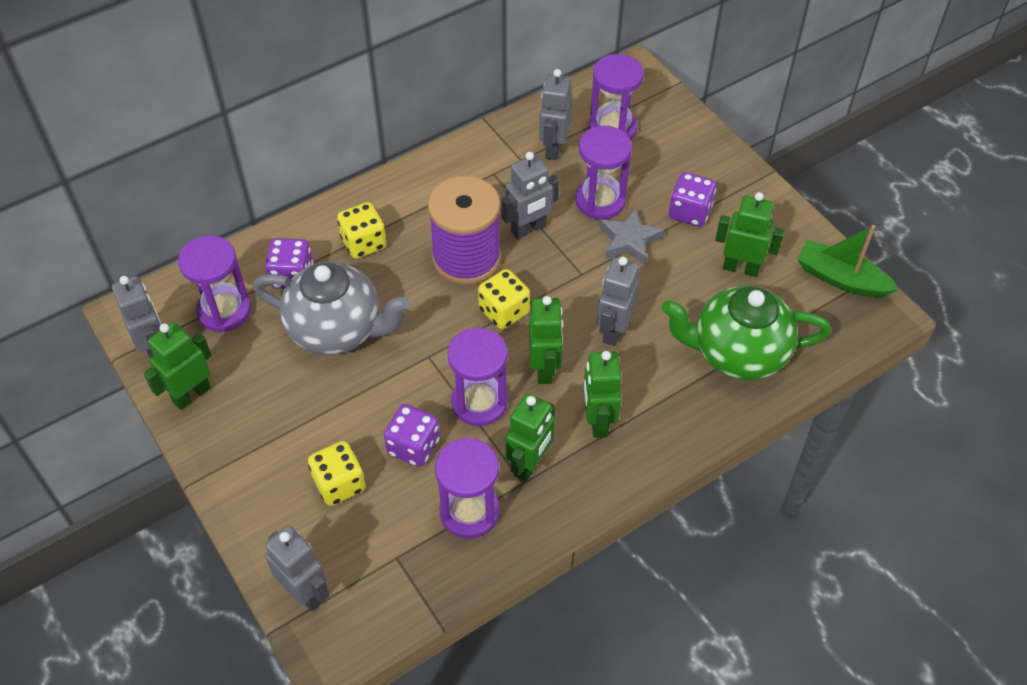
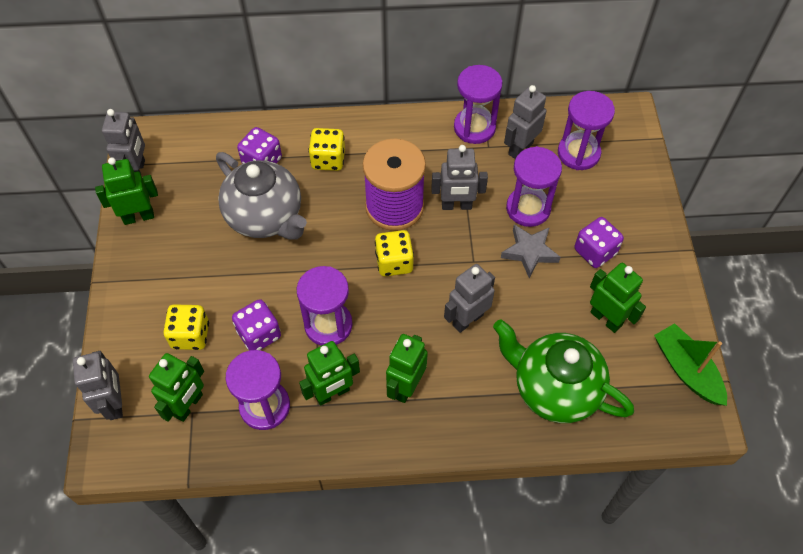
camera: 30 degrees right, 5 degrees up
purple hourglass [178,235,251,332] -> purple hourglass moved to [454,65,503,144]
green robot [529,296,563,384] -> green robot moved to [149,353,204,422]

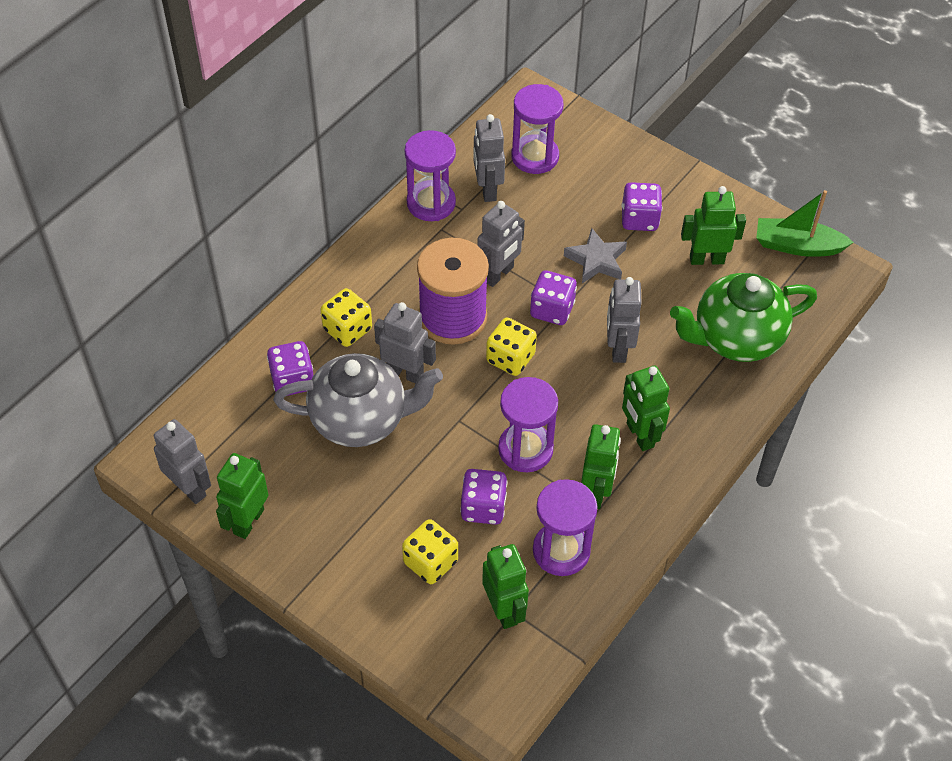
camera: 50 degrees left, 5 degrees down
grey robot [73,351,123,420] -> grey robot moved to [374,302,436,384]
purple hourglass [506,146,562,227] -> none
none -> purple dice [530,270,577,325]

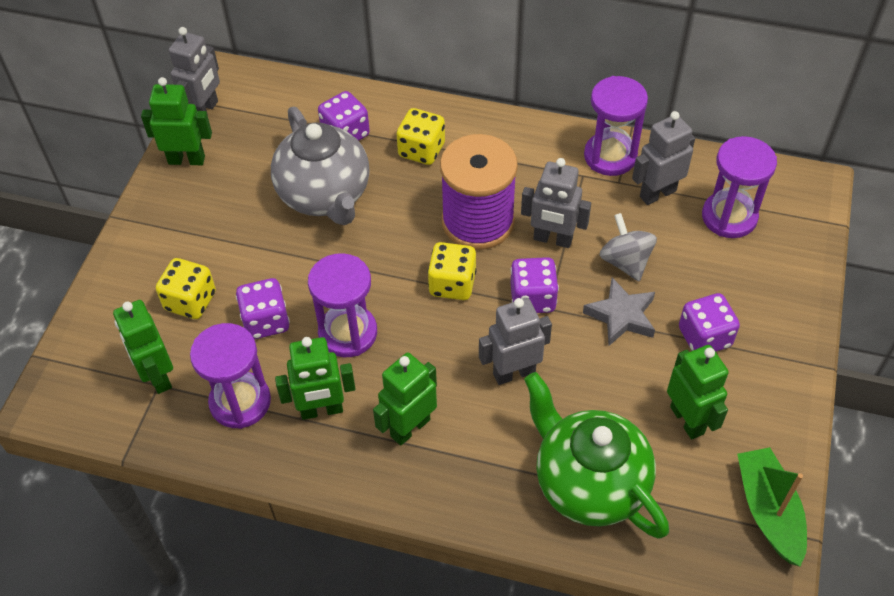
camera: 70 degrees right, 0 degrees up
grey robot [374,302,436,384] -> none
green robot [482,544,529,629] -> green robot turned 105 degrees clockwise [113,300,173,394]
none -> grey spinning top [600,213,657,281]

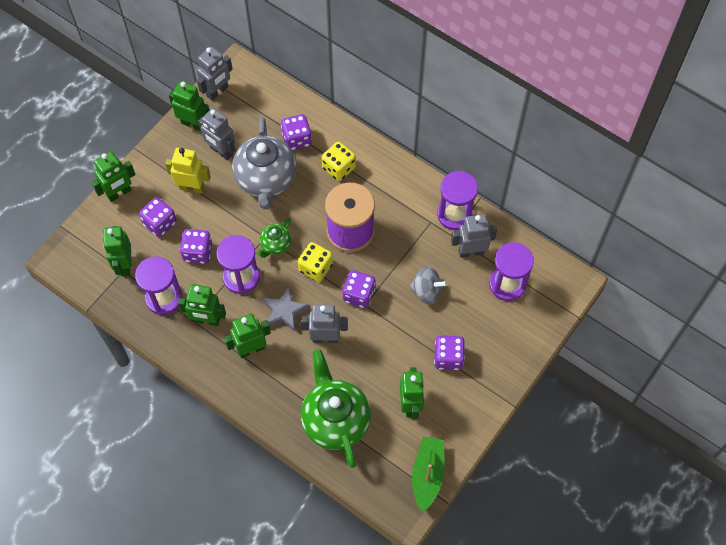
camera: 20 degrees right, 10 degrees up
yellow dice [156,258,216,319] -> purple dice [139,197,177,237]
grey robot [521,158,591,248] -> grey robot moved to [198,108,235,160]
grey star [583,278,655,346] -> grey star moved to [263,286,309,332]
grey spinning top [600,213,657,281] -> grey spinning top turned 105 degrees clockwise [409,266,448,304]
none -> green robot [92,151,135,202]
none -> yellow robot [165,148,211,194]
none -> green teapot [257,218,291,258]

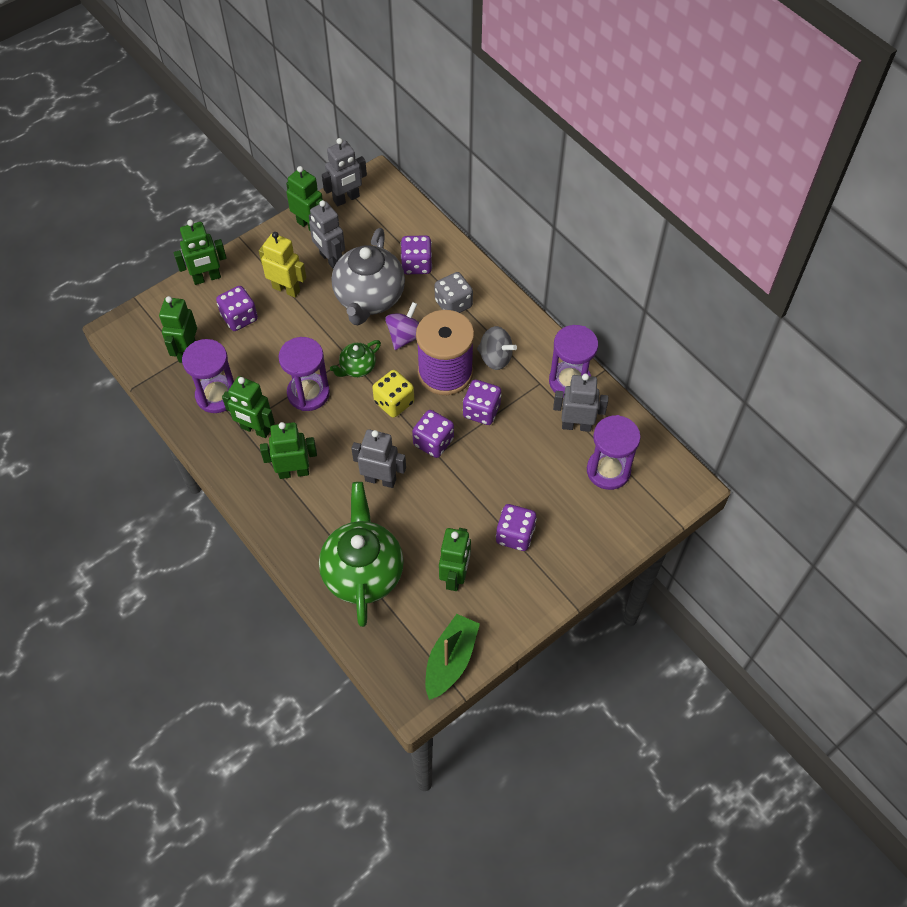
camera: 15 degrees right, 5 degrees down
purple dice [180,229,212,264] -> purple dice moved to [463,380,502,425]
grey star [263,286,309,332] -> none
yellow dice [322,142,356,181] -> grey dice [434,272,473,313]
grey spinning top [409,266,448,304] -> grey spinning top moved to [477,326,517,370]
none -> purple spinning top [385,302,419,350]

